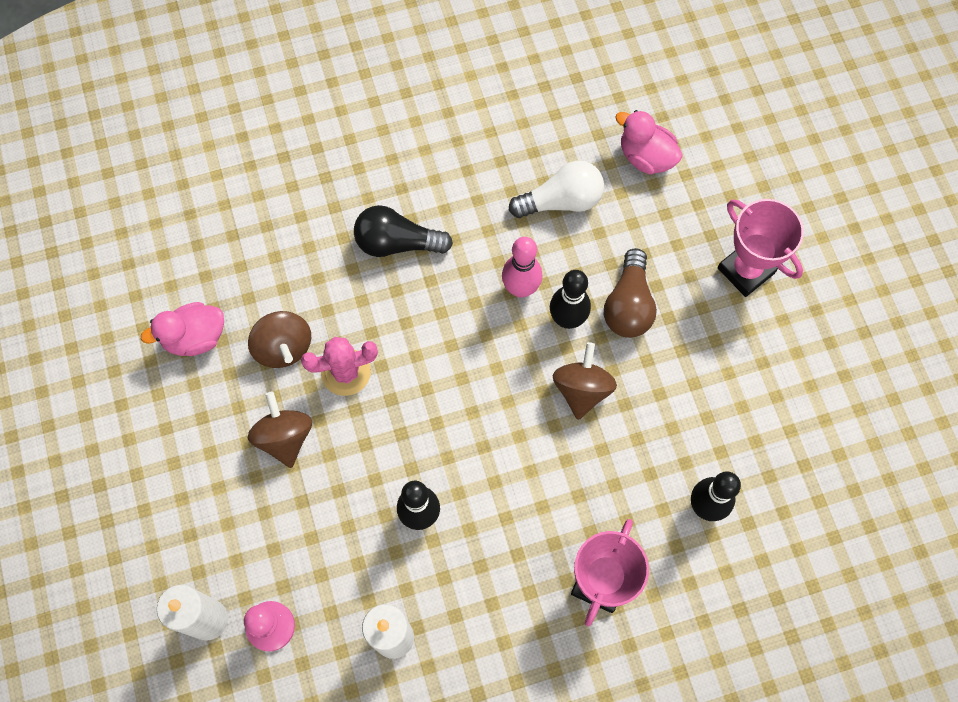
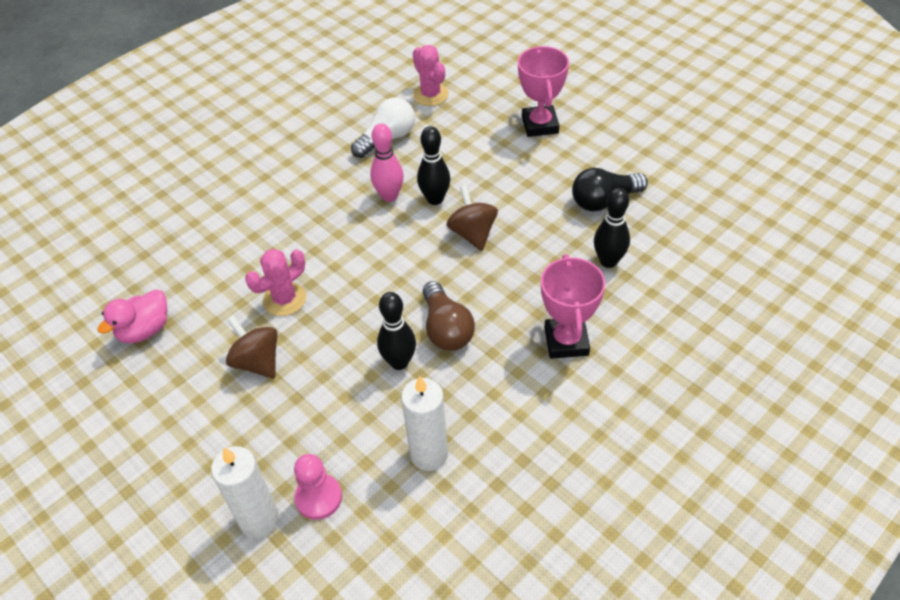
camera: 25 degrees left, 20 degrees down
brown spinning top [248,311,311,368] -> none
black light bulb [354,205,453,257] -> black light bulb moved to [572,168,648,212]
brown light bulb [604,248,657,338] -> brown light bulb moved to [423,281,475,351]
pink duck [615,110,683,175] -> pink cactus [413,45,449,106]
pink trophy [718,199,804,297] -> pink trophy turned 60 degrees clockwise [518,46,569,137]

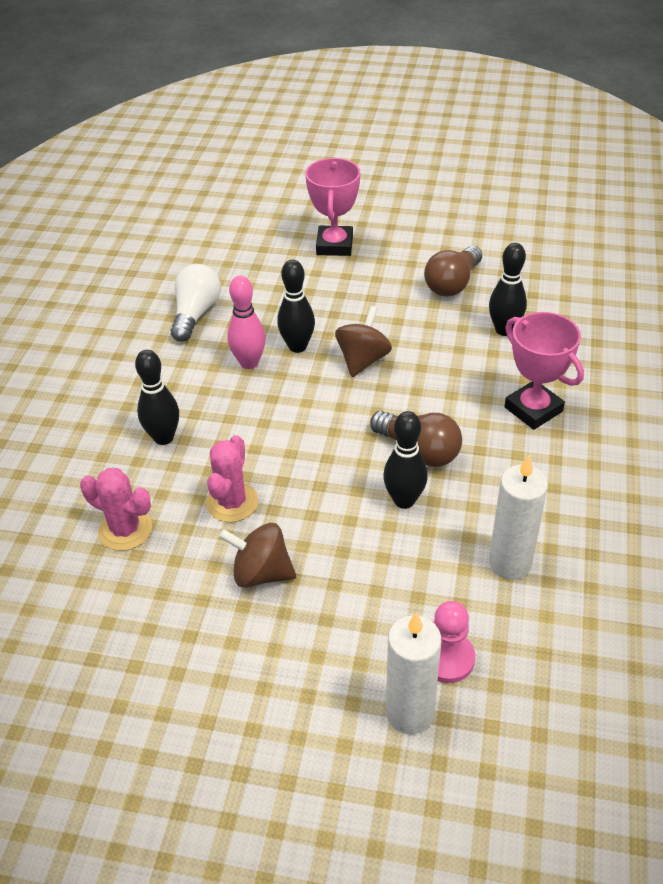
camera: 35 degrees left, 5 degrees down
pink duck [97,289,167,343] -> none
pink cactus [413,45,449,106] -> pink cactus moved to [80,468,152,551]
brown spinning top [446,186,498,251] -> brown spinning top turned 75 degrees clockwise [335,306,392,377]
pink trophy [518,46,569,137] -> pink trophy turned 45 degrees clockwise [305,158,360,256]
black light bulb [572,168,648,212] -> brown light bulb [424,246,482,296]
none -> black bowling pin [135,350,179,445]

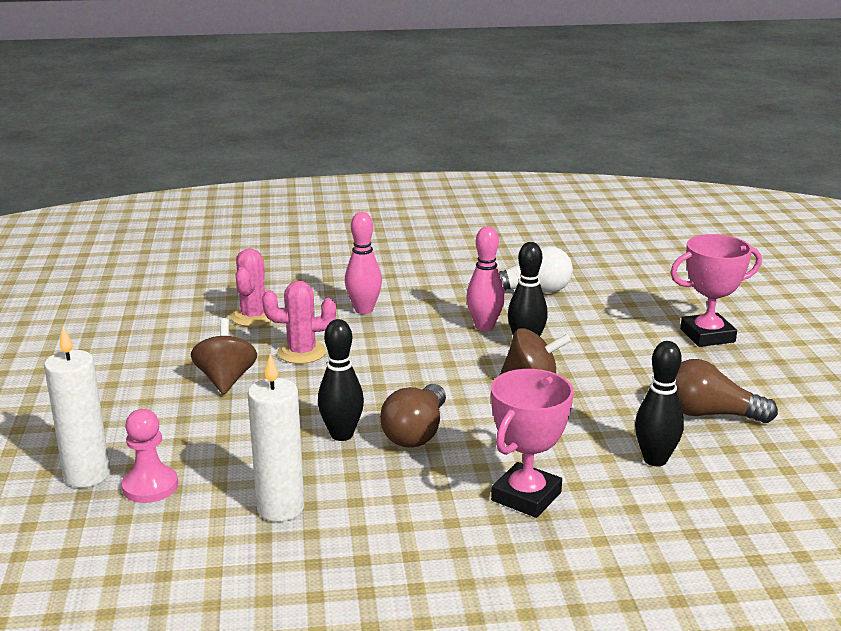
camera: 70 degrees right, 20 degrees down
black bowling pin [135,350,179,445] -> pink bowling pin [345,212,382,314]

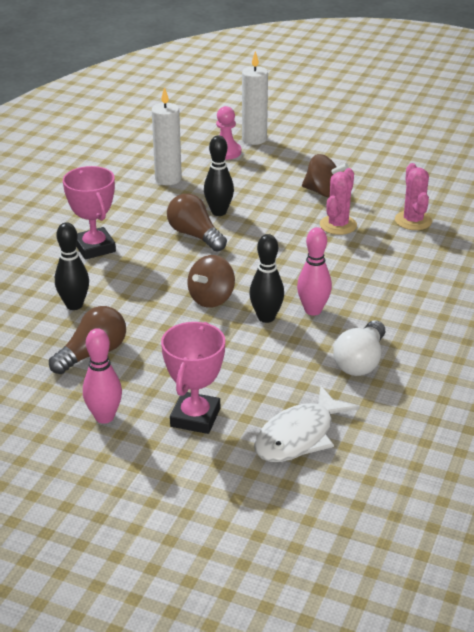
camera: 120 degrees right, 10 degrees up
pink cactus [230,248,272,327] -> pink cactus turned 45 degrees clockwise [395,163,432,230]
pink bowling pin [345,212,382,314] -> pink bowling pin moved to [83,328,122,424]
none -> white fish [254,386,359,462]

